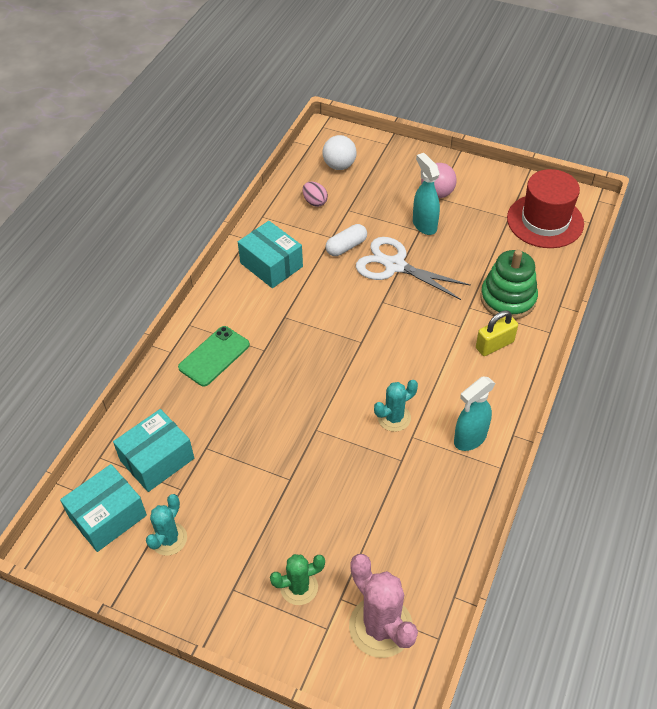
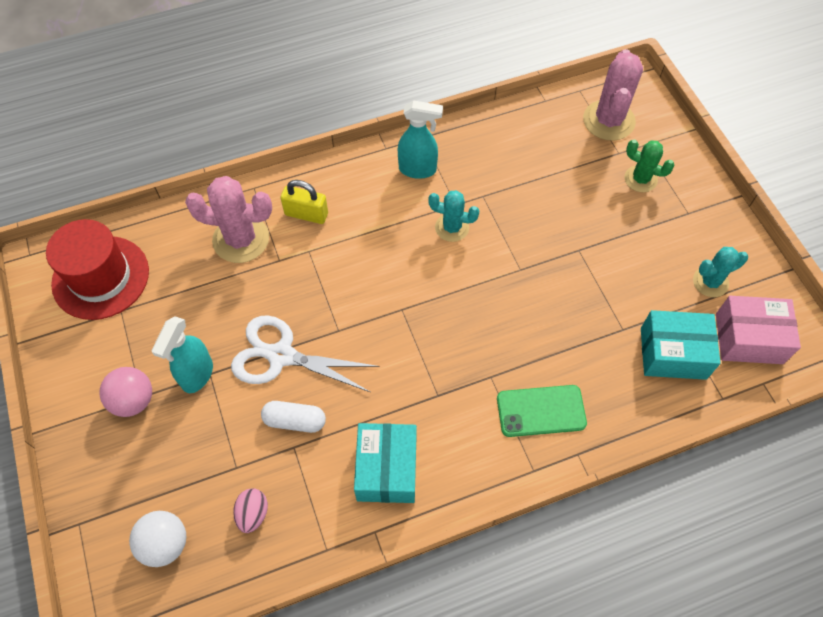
camera: 135 degrees left, 10 degrees up
turquoise box [60,464,147,552] -> pink box [716,296,801,364]
white scissors [356,237,471,300] -> white scissors turned 120 degrees clockwise [231,315,380,392]
green stacking toy [480,249,538,319] -> pink cactus [185,176,272,263]

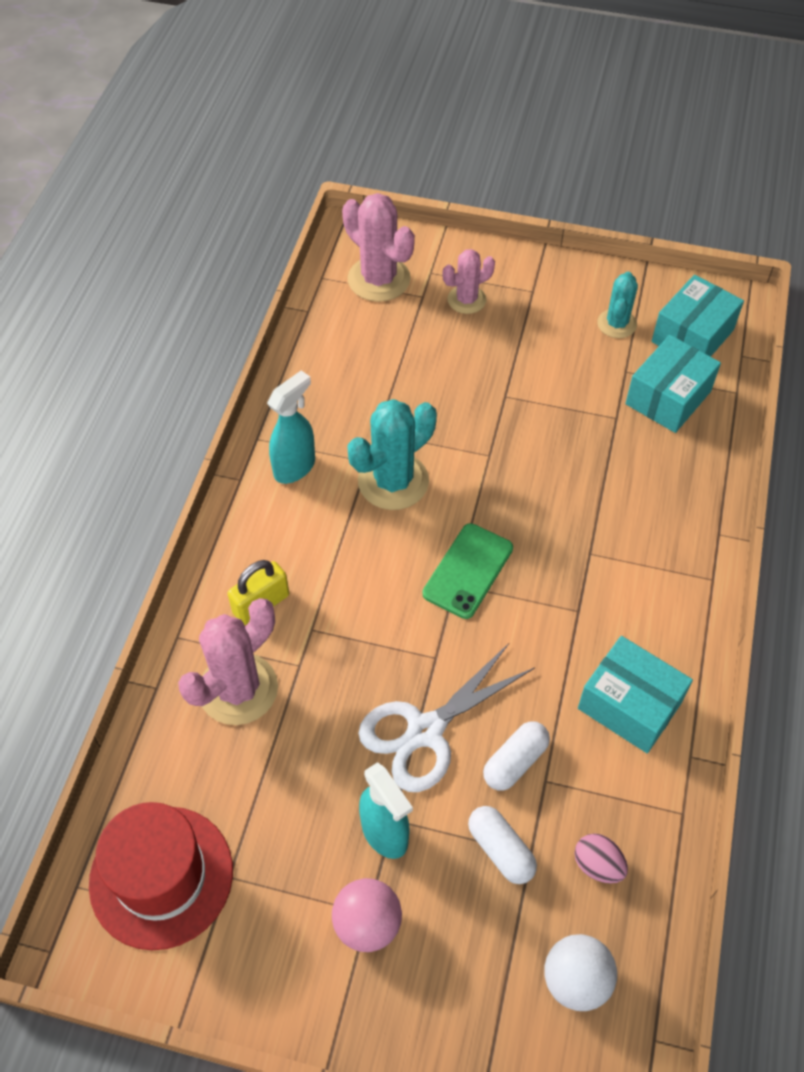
camera: 55 degrees left, 5 degrees down
turquoise cactus [428,190,479,242] -> turquoise cactus [347,399,437,510], size x1.64
green phone [497,385,587,437] -> green phone moved to [423,523,513,619]
green cactus [625,140,675,192] -> pink cactus [442,249,495,314]
pink box [716,296,801,364] -> turquoise box [652,275,744,357]
none -> white capsule [468,806,537,884]

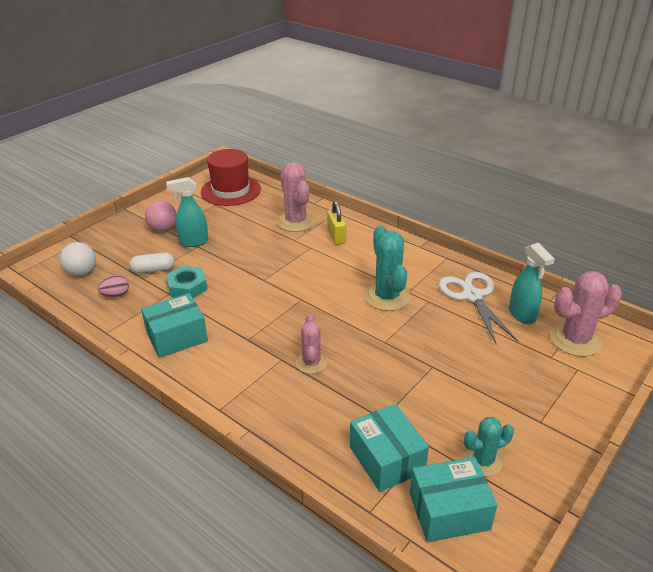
camera: 115 degrees right, 20 degrees down
turquoise spray bottle [267,370,315,484] -> turquoise spray bottle moved to [509,243,555,324]
white scissors [358,643,535,792] -> white scissors moved to [438,272,518,344]
green phone [423,523,513,619] -> none
pink cactus [442,249,495,314] -> pink cactus moved to [296,315,327,374]
white capsule [483,721,550,791] -> turquoise nut [166,266,208,298]
turquoise cactus [597,272,638,338] -> turquoise cactus turned 60 degrees counterclockwise [464,417,514,477]
turquoise box [652,275,744,357] -> turquoise box turned 75 degrees counterclockwise [410,457,498,542]

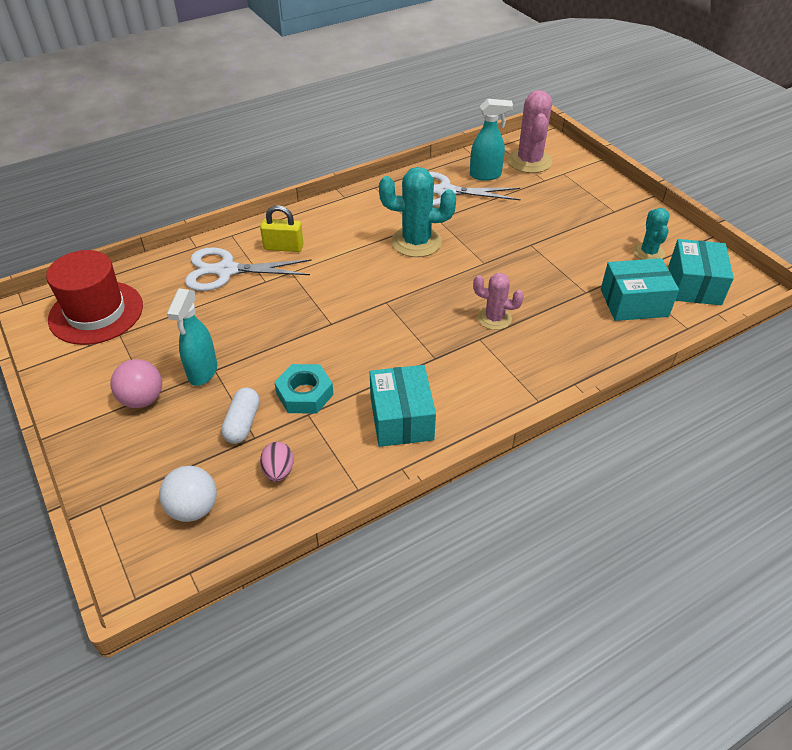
camera: 70 degrees left, 10 degrees up
pink cactus [276,162,316,232] -> white scissors [185,247,311,291]

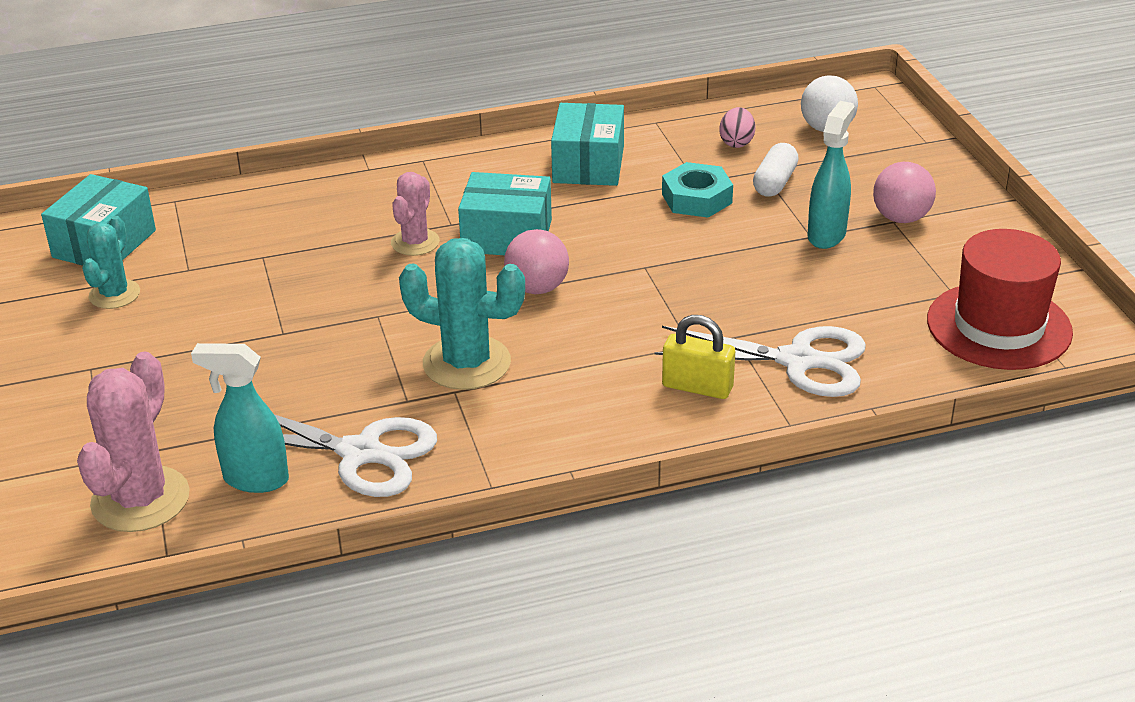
camera: 165 degrees left, 10 degrees down
pink cactus [473,273,524,330] -> pink cactus turned 75 degrees clockwise [391,172,440,256]
turquoise box [601,258,679,321] -> turquoise box moved to [458,172,552,255]
none -> pink ball [504,229,569,294]

